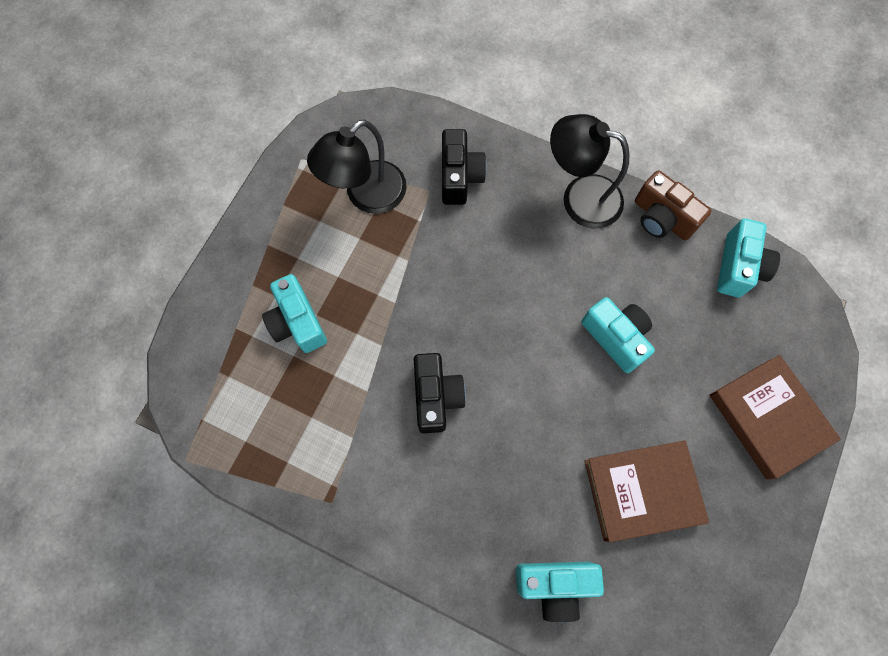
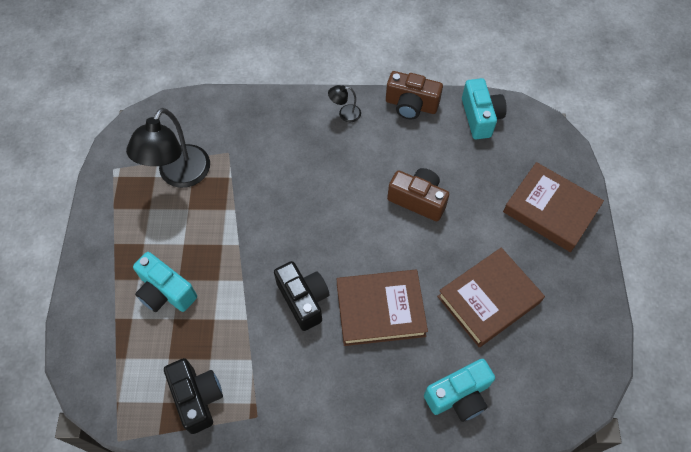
camera: 25 degrees left, 10 degrees down
black camera [442,129,487,205] -> black camera moved to [164,358,223,434]
black lamp [550,114,630,228] -> black lamp [328,85,361,122], size x0.45
turquoise camera [581,297,655,373] -> brown camera [387,168,449,221]
none -> brown book [337,269,428,346]

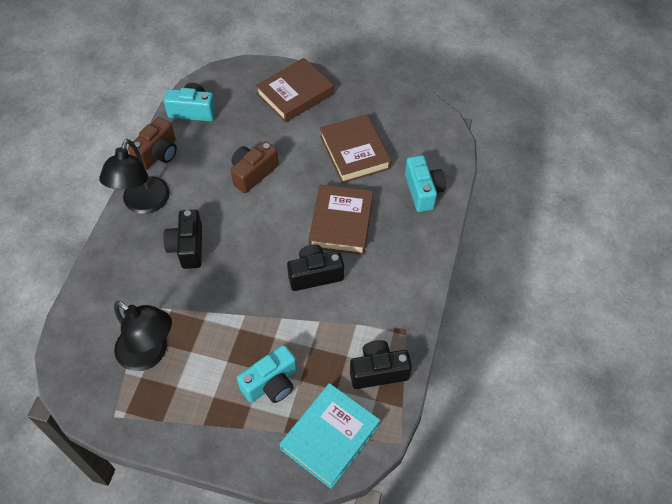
camera: 75 degrees left, 5 degrees down
black lamp [328,85,361,122] -> black lamp [99,139,170,214], size x2.22
none -> black camera [163,210,202,269]
none -> turquoise book [279,383,380,489]

